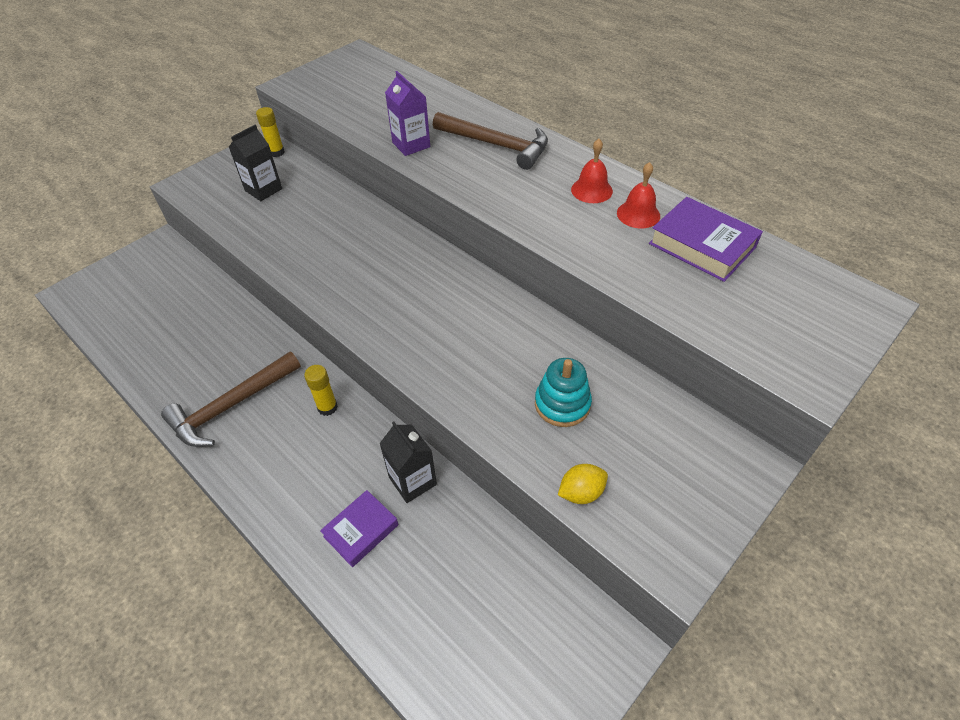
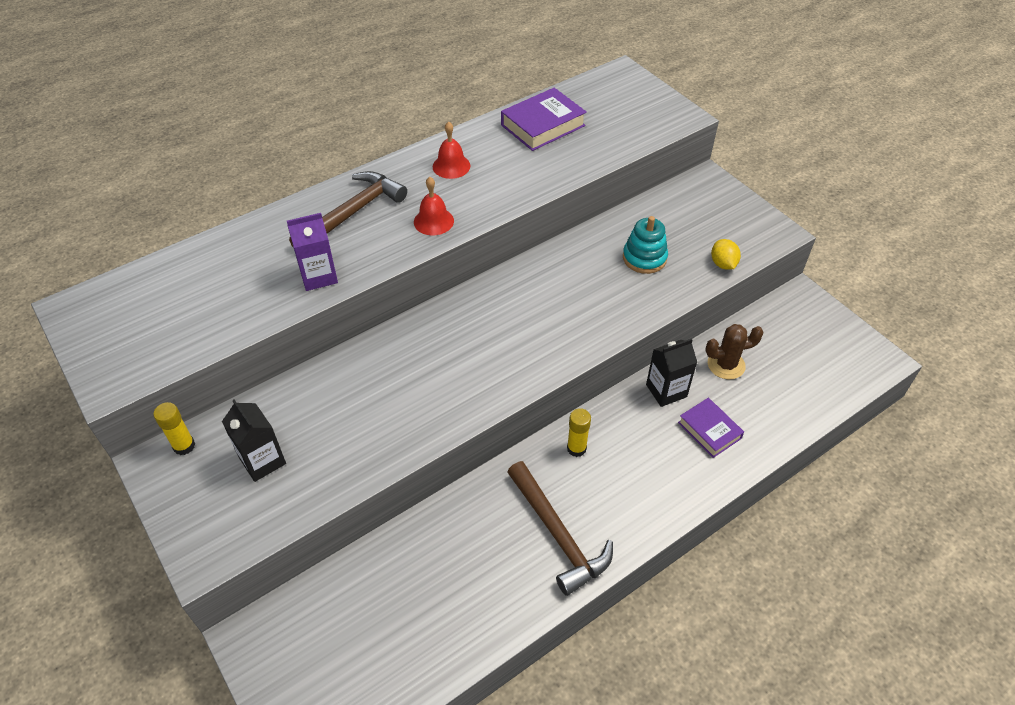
camera: 80 degrees left, 0 degrees up
red bell [617,162,660,229] -> red bell moved to [414,177,454,235]
none -> brown cactus [705,324,764,380]

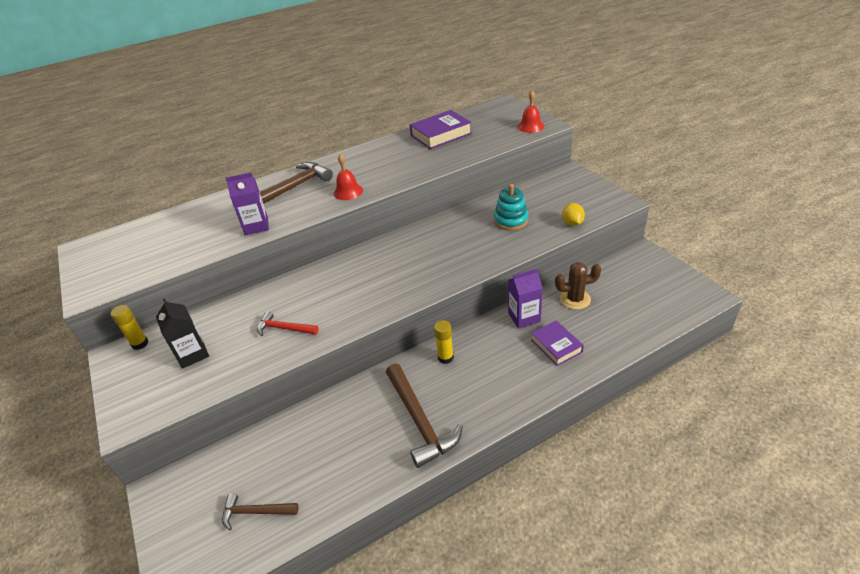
camera: 10 degrees right, 10 degrees down
red bell [433,121,470,179] -> red bell moved to [517,91,544,133]
black carton [646,338,697,407] -> purple carton [508,269,543,329]
none -> brown hammer [222,493,298,530]
none -> red hammer [257,311,318,336]

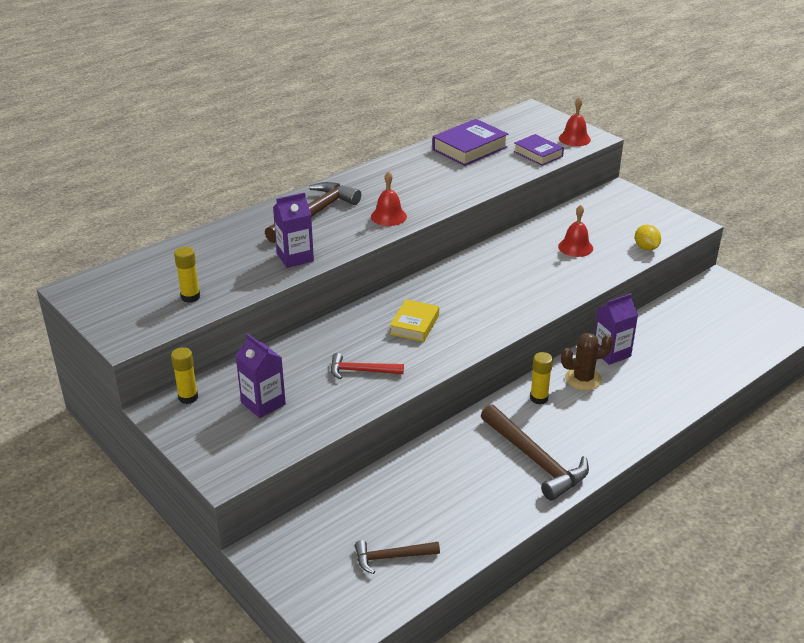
camera: 15 degrees left, 5 degrees down
black carton [156,298,209,369] -> purple carton [236,334,286,418]
turquoise stacking toy [494,184,528,230] -> red bell [558,205,593,257]
purple book [531,321,584,366] -> purple book moved to [513,134,564,166]
brown cactus [555,262,601,310] -> brown cactus moved to [561,333,613,391]
none -> yellow glue stick [174,247,200,303]
none -> yellow book [390,299,439,342]

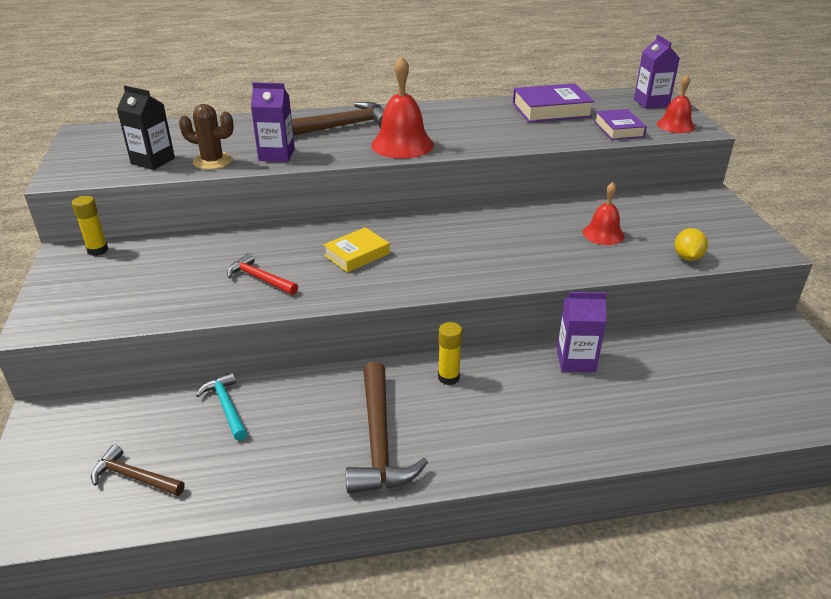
camera: 30 degrees right, 0 degrees up
yellow glue stick [174,247,200,303] -> black carton [117,86,175,170]
purple carton [236,334,286,418] -> purple carton moved to [634,35,680,109]
red bell [371,171,407,226] -> red bell [371,56,434,159], size x1.62
brown cactus [561,333,613,391] -> brown cactus moved to [179,104,234,170]
none -> turquoise hammer [196,372,247,441]

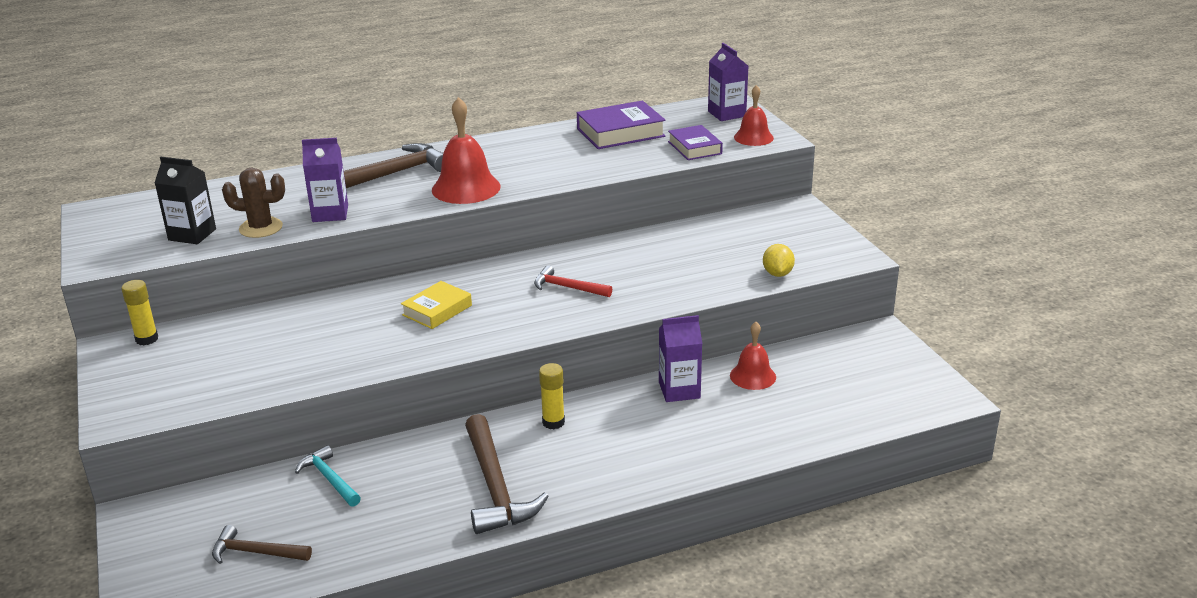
camera: 10 degrees left, 5 degrees down
red hammer [227,253,298,295] -> red hammer moved to [534,265,612,297]
red bell [583,182,625,245] -> red bell moved to [730,322,776,390]

